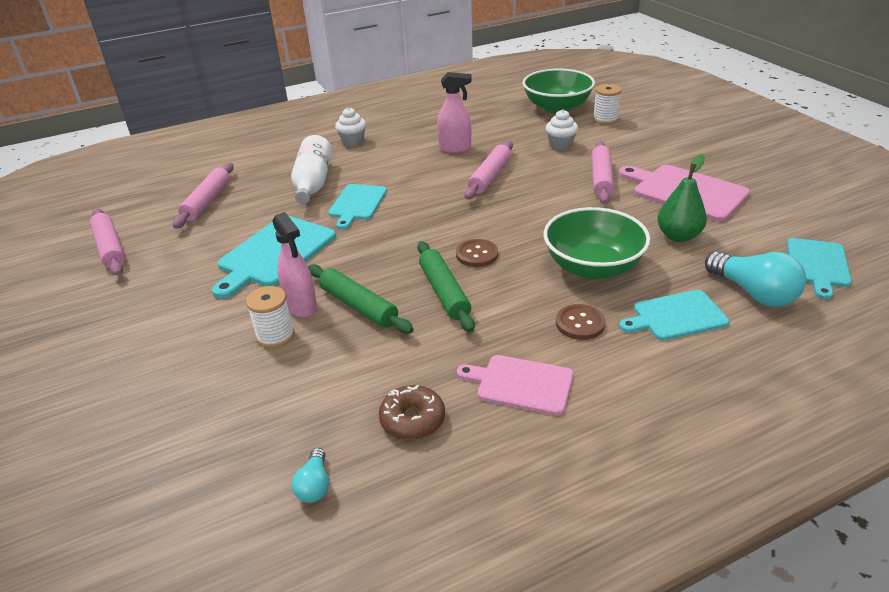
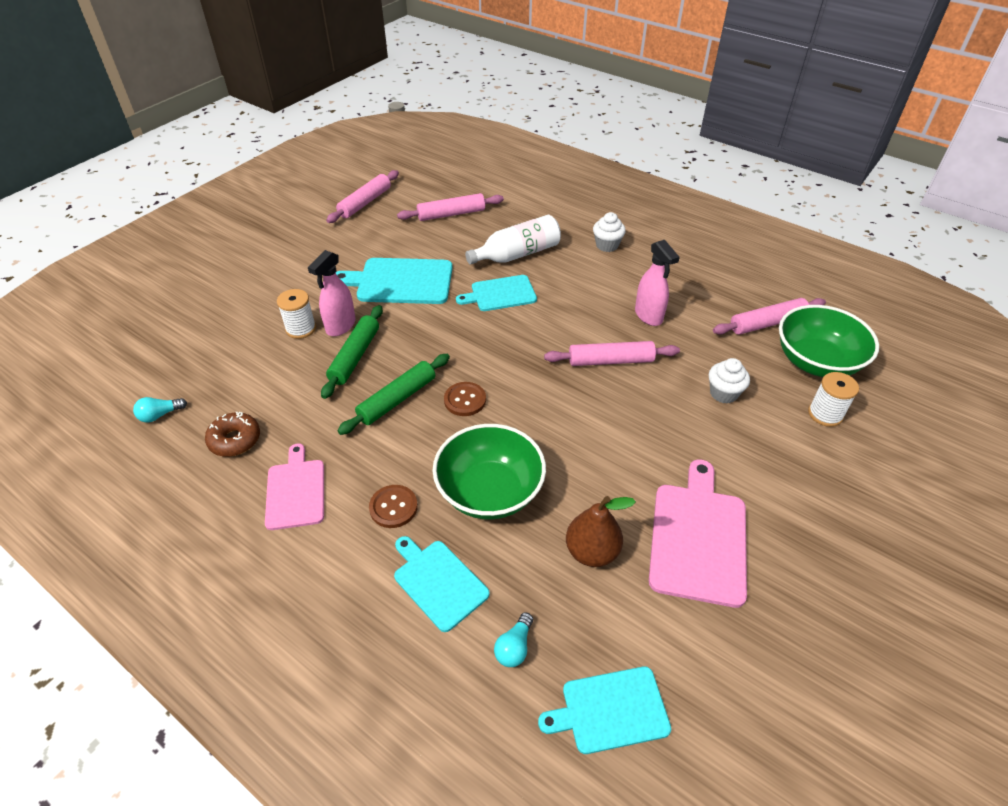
camera: 60 degrees right, 10 degrees up
pink rolling pin [592,141,614,204] -> pink rolling pin moved to [713,298,826,335]
green pear [657,154,707,242] -> brown pear [566,496,636,567]
turquoise light bulb [705,252,806,307] -> turquoise light bulb [494,612,533,667], size x0.52

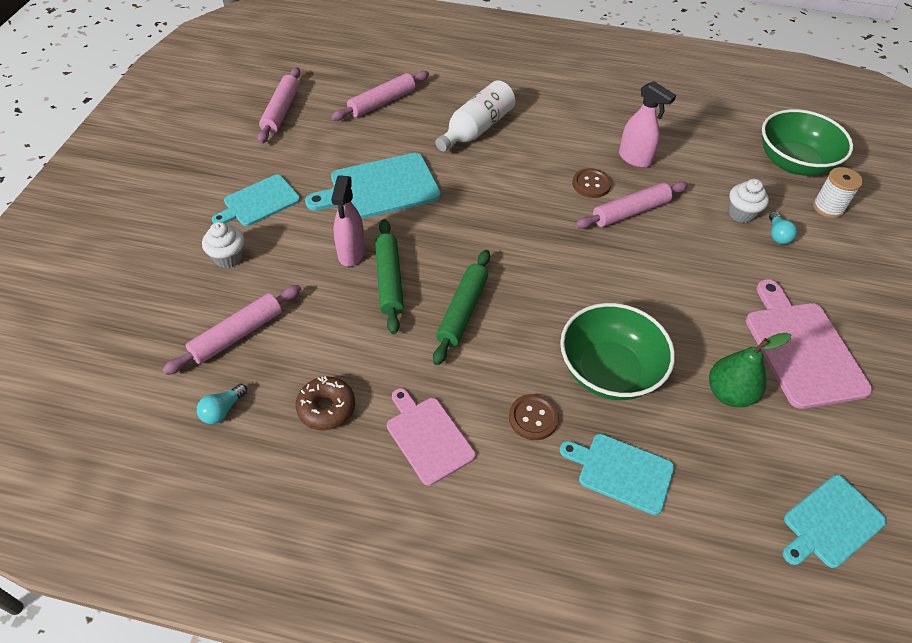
camera: 25 degrees left, 5 degrees up
white spool [277,289,316,339] -> none
brown button [444,382,486,416] -> brown button moved to [572,168,611,198]
turquoise cutting board [456,275,537,311] -> turquoise cutting board moved to [212,174,300,226]
turquoise light bulb [494,612,533,667] -> turquoise light bulb moved to [769,211,797,244]
brown pear [566,496,636,567] -> green pear [709,332,791,407]
white cupcake [593,212,626,252] -> white cupcake moved to [202,222,244,268]
pink rolling pin [713,298,826,335] -> pink rolling pin moved to [162,285,301,375]

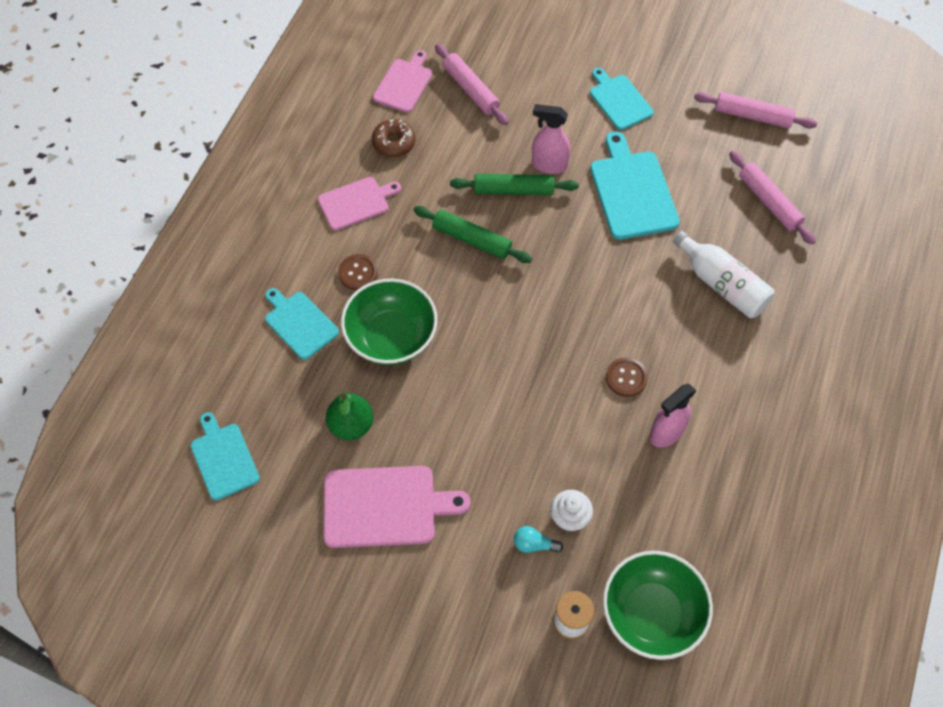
camera: 100 degrees right, 10 degrees up
turquoise light bulb [197,384,247,424] -> pink cutting board [373,50,432,113]
white cupcake [202,222,244,268] -> none
turquoise cutting board [560,434,674,515] -> turquoise cutting board turned 75 degrees counterclockwise [265,288,339,360]
pink rolling pin [575,181,688,229] -> none

